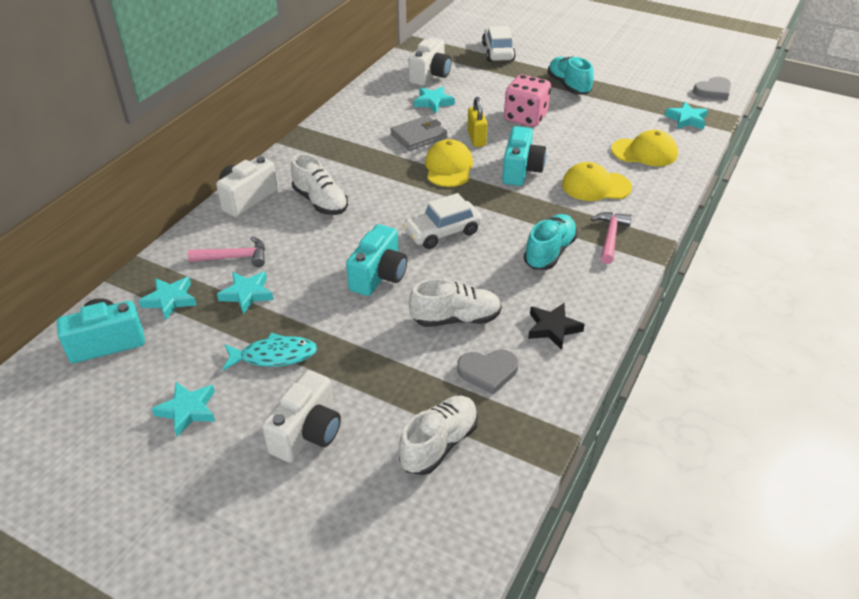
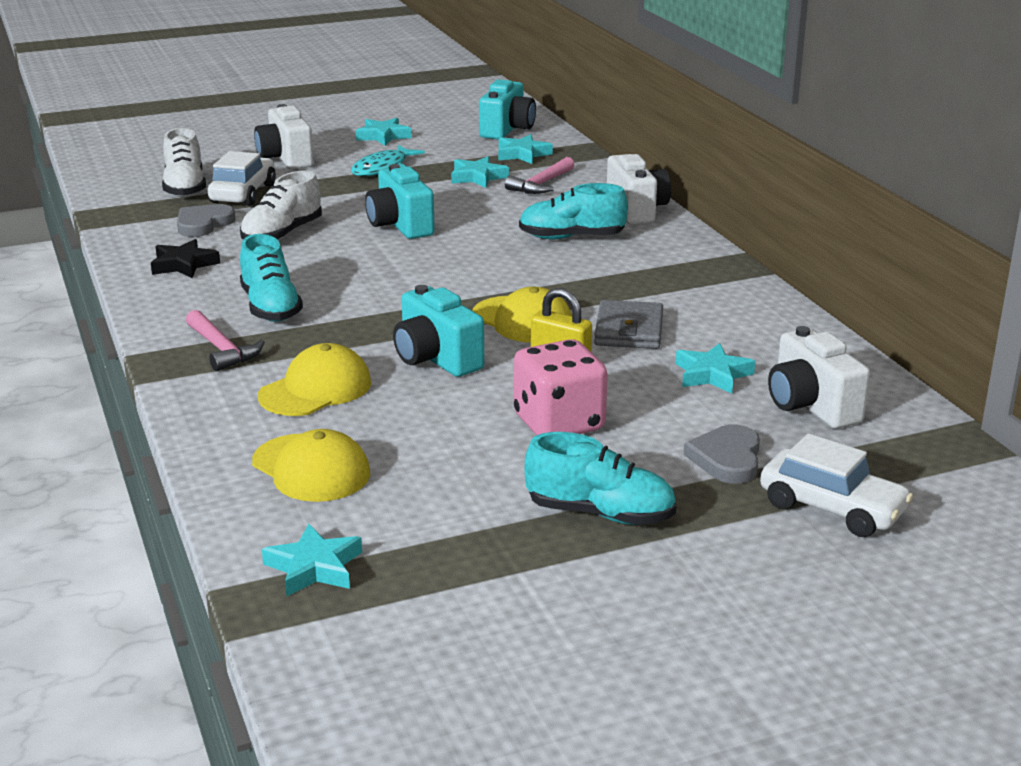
camera: 130 degrees right, 15 degrees down
white shoe [291,153,348,215] -> turquoise shoe [519,183,628,239]
white car [403,193,482,249] -> white car moved to [208,151,276,206]
yellow cap [611,130,678,166] -> yellow cap turned 90 degrees counterclockwise [252,429,370,502]
grey heart [693,77,731,100] -> grey heart moved to [684,425,760,484]

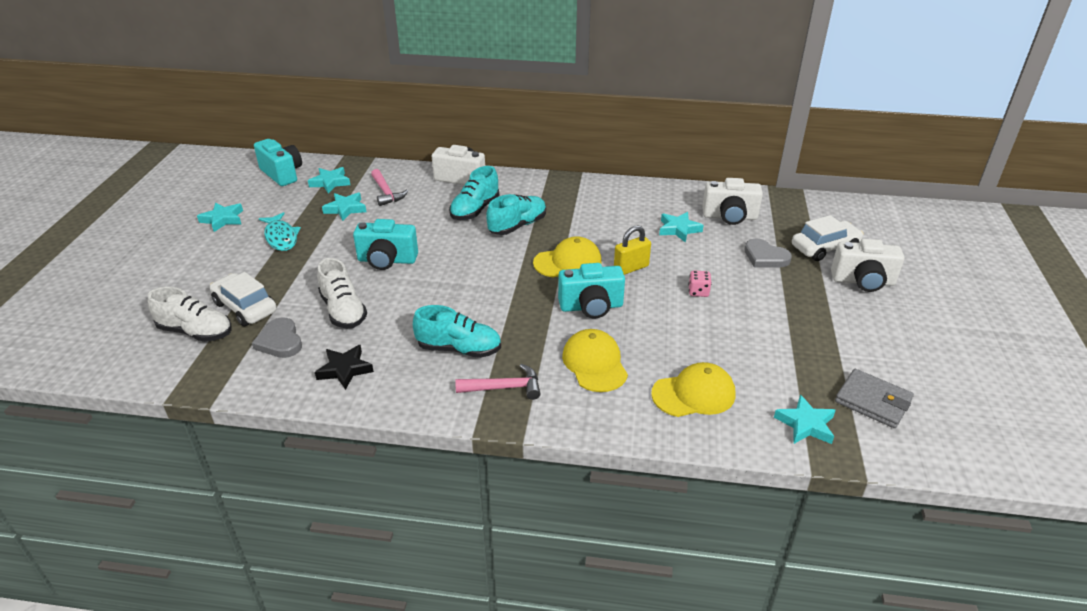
camera: 60 degrees left, 10 degrees up
white camera [254,104,314,169] -> white camera moved to [831,239,904,292]
pink dice [514,339,608,436] -> pink dice [688,270,712,297], size x0.46
turquoise shoe [524,432,677,525] -> turquoise shoe moved to [486,194,546,235]
grey wallet [594,300,663,349] -> grey wallet moved to [835,369,914,428]

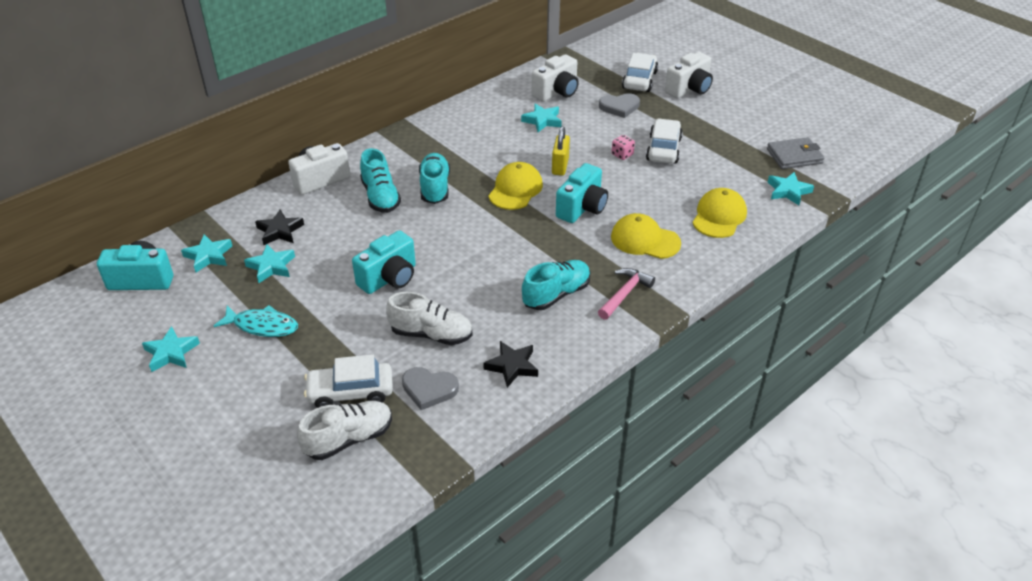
camera: 50 degrees left, 5 degrees up
pink hammer [371,169,408,206] -> black star [255,209,304,245]
none -> white car [646,118,683,164]

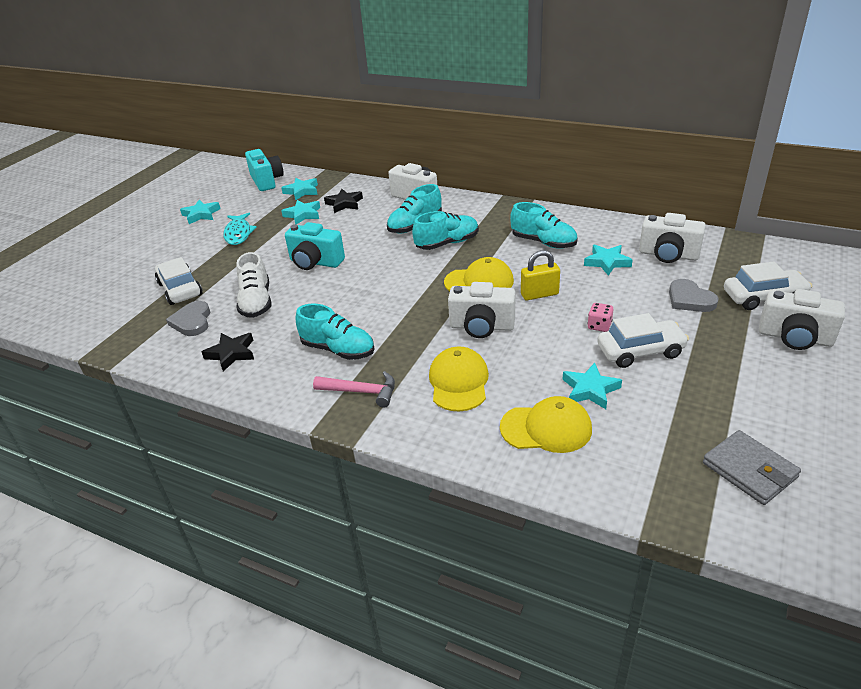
camera: 70 degrees right, 5 degrees down
white shoe [297,401,392,460] -> none
turquoise camera [556,163,608,223] -> white camera [448,282,515,338]
turquoise star [768,172,814,205] -> turquoise star moved to [562,363,622,409]
none -> turquoise shoe [510,202,578,249]

